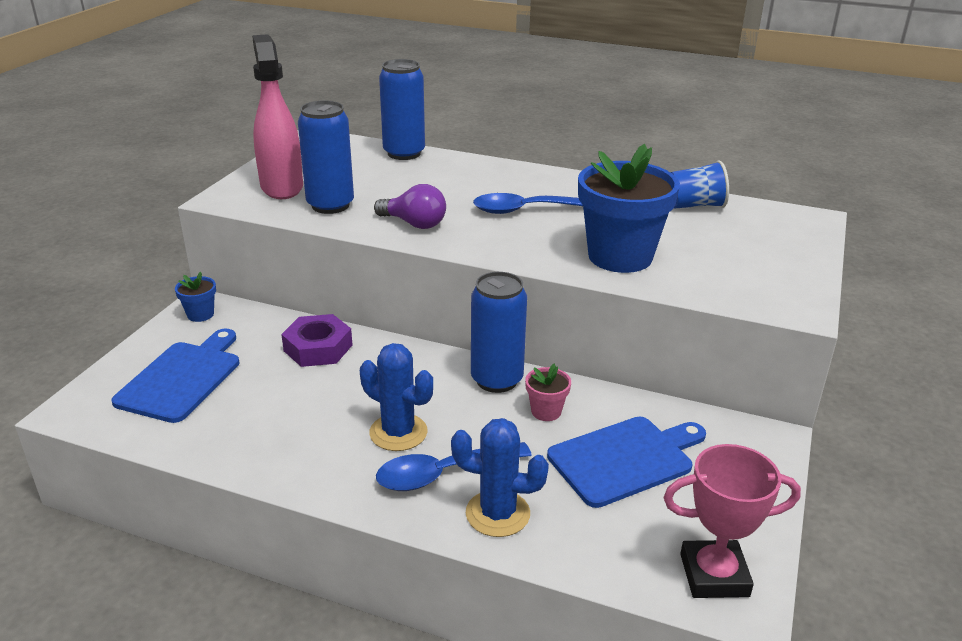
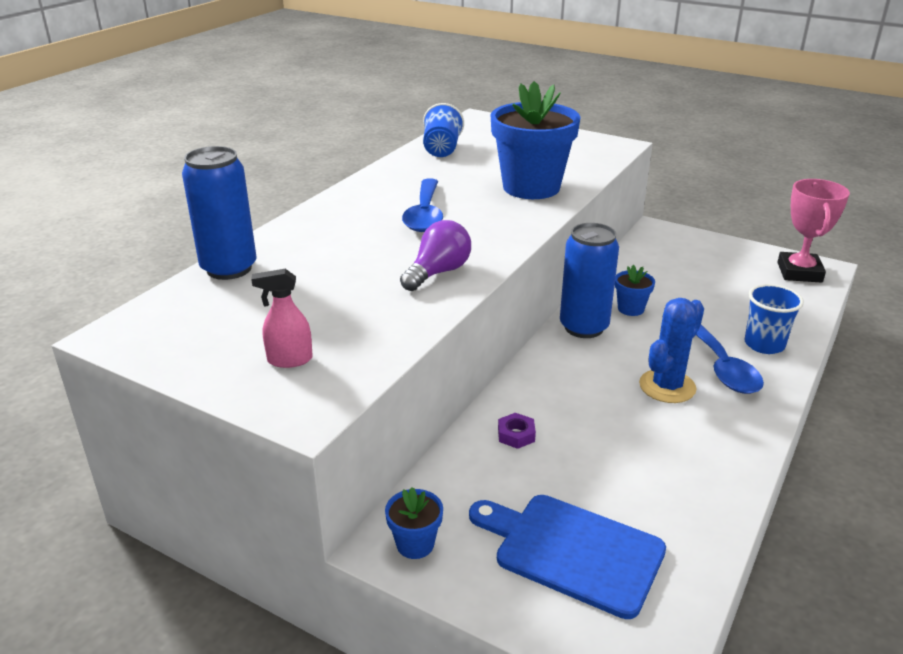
camera: 80 degrees left, 0 degrees up
pink spray bottle [252,34,303,199] -> pink spray bottle [251,269,313,368], size x0.48
purple nut [281,314,353,367] -> purple nut [498,413,536,449], size x0.51
blue can [298,100,354,214] -> none
blue cactus [451,418,549,537] -> blue cup [744,284,804,354]
pink flower pot [525,364,571,421] -> blue flower pot [615,265,655,316]
blue cutting board [547,417,706,508] -> none

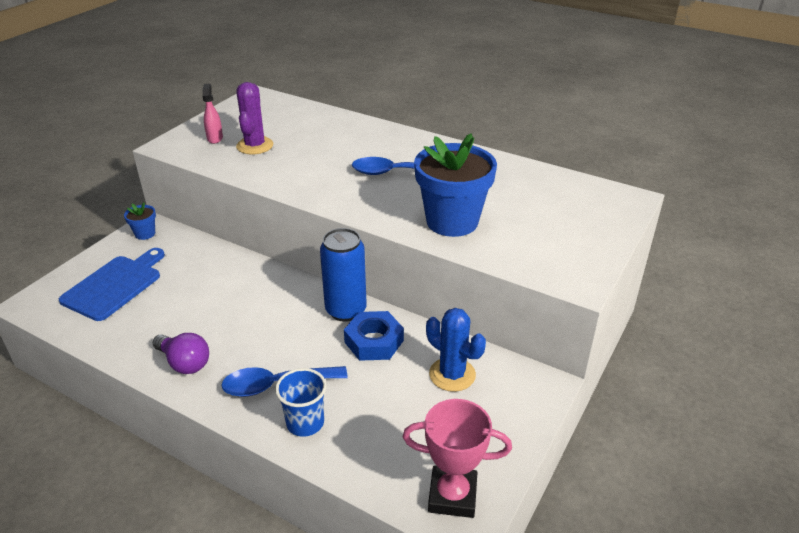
camera: 90 degrees right, 5 degrees up
blue can [182,146,257,280] -> none
purple light bulb [400,220,471,291] -> purple light bulb moved to [153,333,209,374]
blue cup [423,103,464,157] -> none
purple nut [498,413,536,449] -> none
blue flower pot [615,265,655,316] -> blue nut [344,311,404,361]
blue cactus [639,298,704,403] -> blue cactus moved to [426,308,486,392]
none -> purple cactus [236,82,273,155]

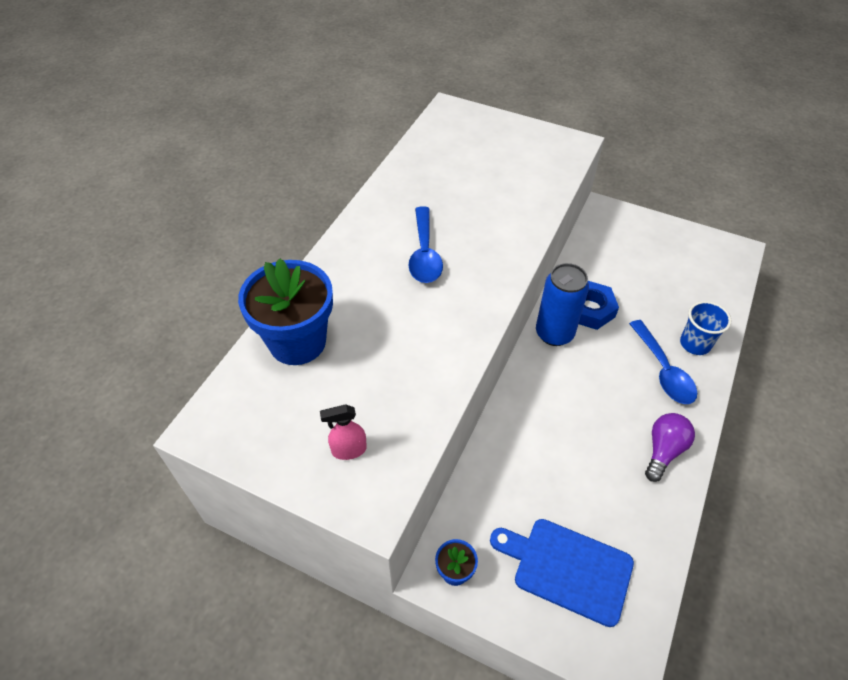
camera: 95 degrees left, 15 degrees up
purple cactus [236,82,273,155] -> none
pink trophy [403,399,512,518] -> none
blue flower pot [414,133,497,237] -> blue flower pot moved to [238,259,333,365]
blue cactus [426,308,486,392] -> none

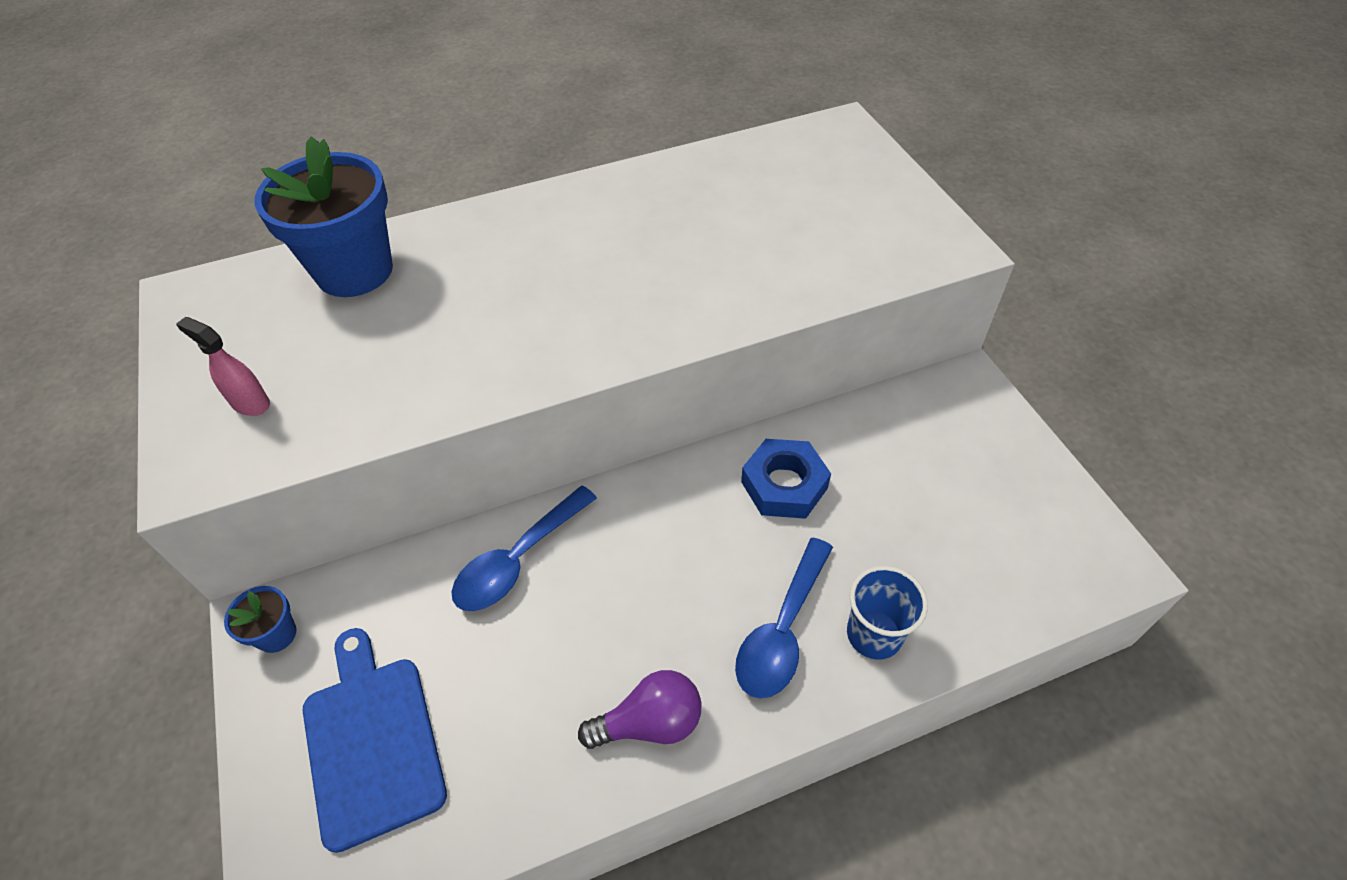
camera: 45 degrees right, 0 degrees up
blue spoon [408,206,443,283] -> blue spoon moved to [452,486,597,611]
blue can [536,263,589,346] -> none

